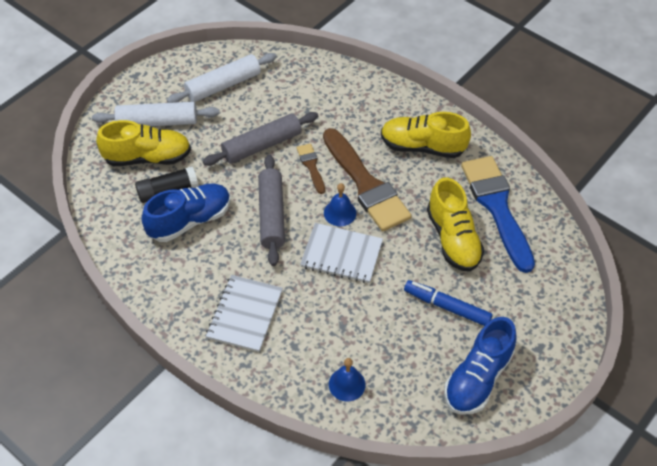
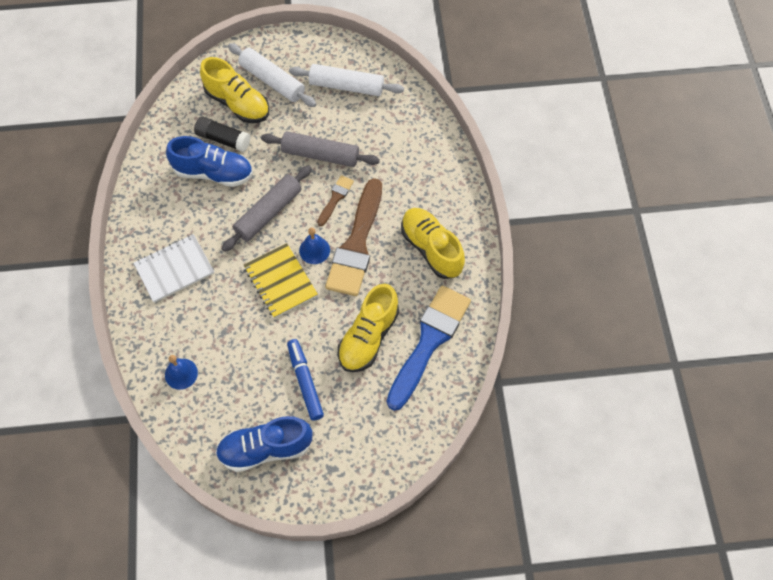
camera: 45 degrees right, 10 degrees up
white notebook [300,223,383,283] -> yellow notebook [244,243,318,318]

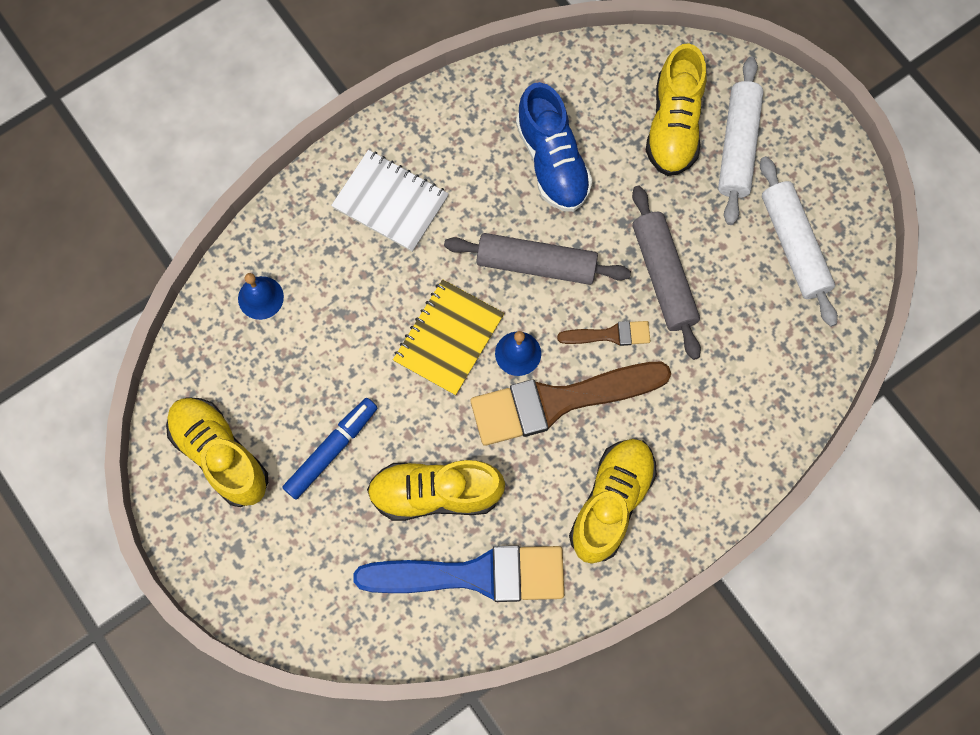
camera: 60 degrees right, 10 degrees up
black glue stick [194,116,251,152] -> none
blue shoe [216,416,312,472] -> yellow shoe [166,397,268,507]

